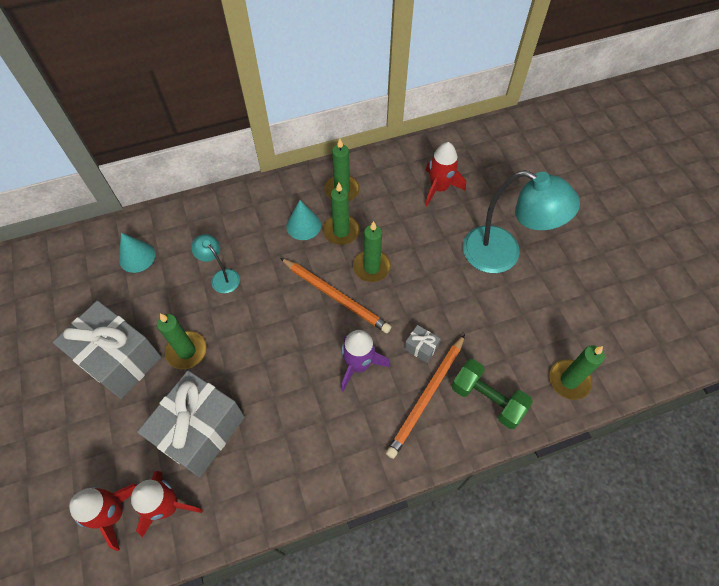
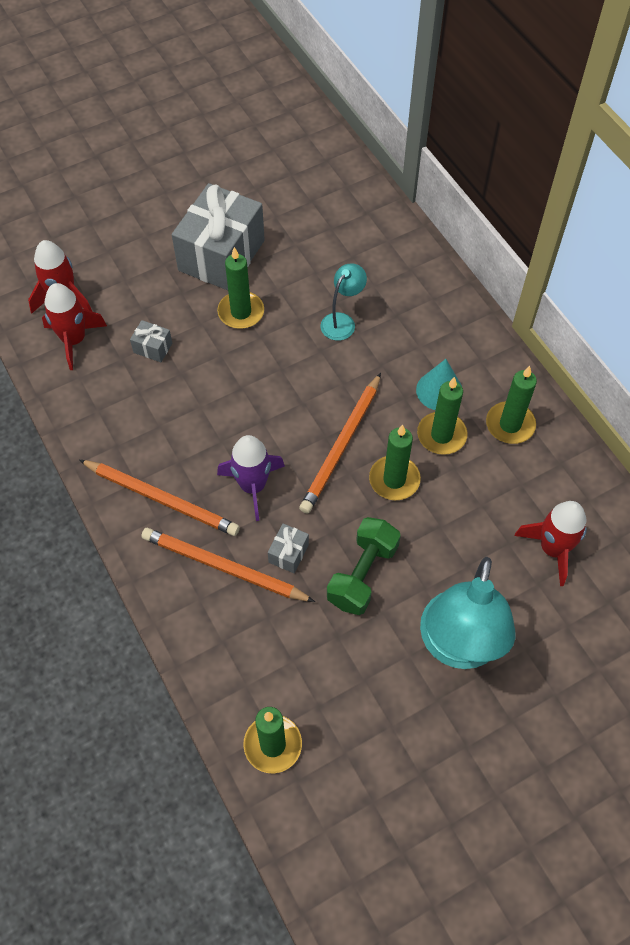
camera: 80 degrees right, 0 degrees up
turquoise cone [119,233,155,273] -> none
grey gift [137,371,245,477] -> grey gift [130,320,172,362], size x0.41
green dumbbell [452,359,533,429] -> green dumbbell moved to [327,517,401,615]
none -> orange pencil [79,460,240,536]

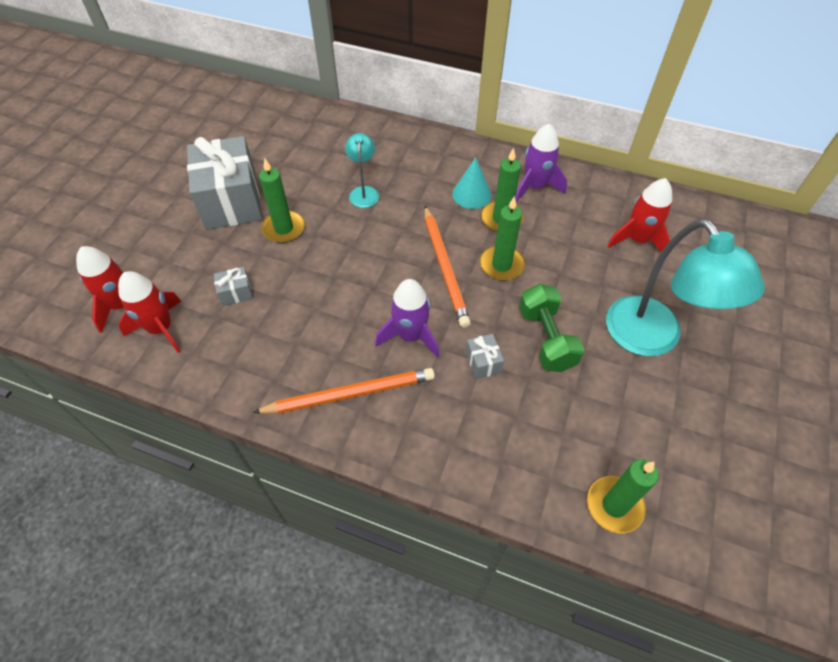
camera: 40 degrees left, 5 degrees down
orange pencil [141,528,315,602] -> none
green candle [486,366,537,444] -> purple rocket [515,124,567,202]

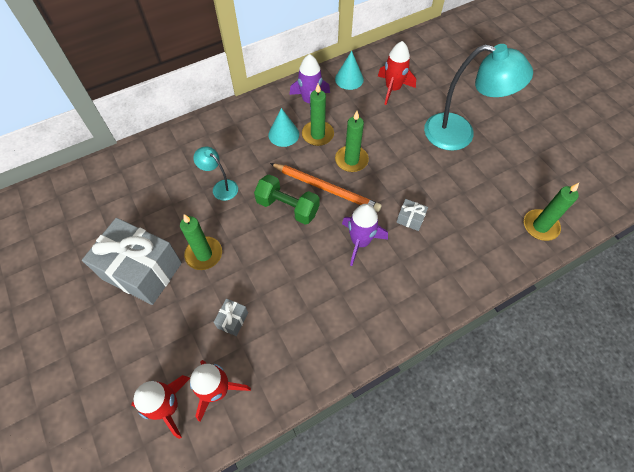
camera: 50 degrees left, 5 degrees up
orange pencil [253,368,435,414] -> none
green dumbbell [519,284,584,372] -> green dumbbell moved to [254,174,320,225]
none -> turquoise cone [335,51,364,90]

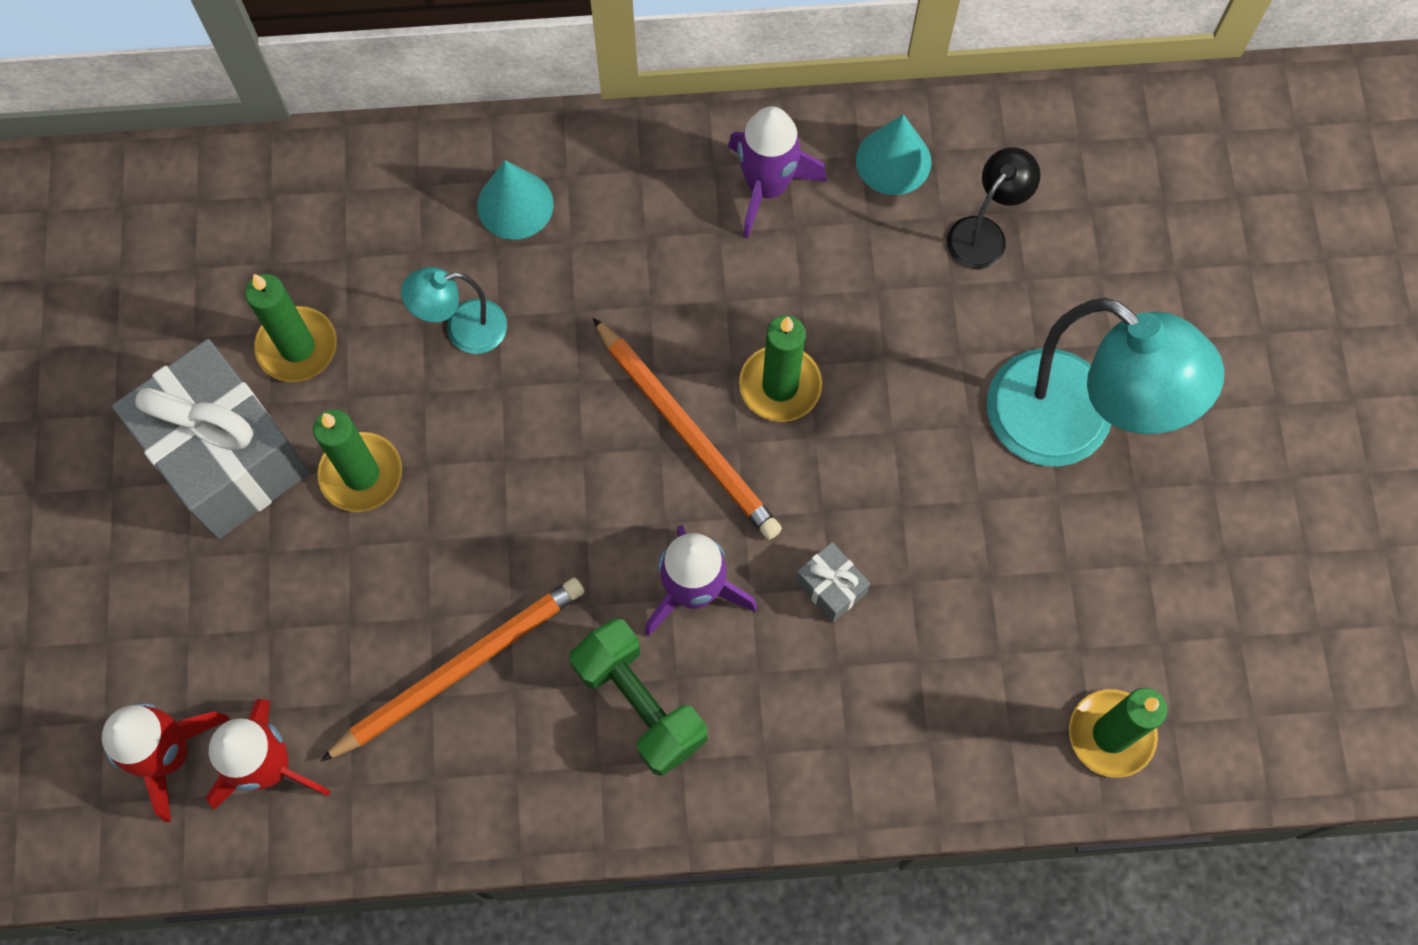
camera: 25 degrees right, 10 degrees up
turquoise lamp [193,147,238,201] -> turquoise lamp turned 75 degrees counterclockwise [401,267,507,354]
grey gift [213,299,248,336] -> none
green dumbbell [254,174,320,225] -> green dumbbell moved to [570,618,707,776]
turquoise cone [268,108,299,147] -> turquoise cone moved to [477,160,553,240]
green candle [302,84,334,146] -> green candle moved to [245,274,337,382]
red rocket [378,41,416,105] -> black lamp [947,147,1040,269]
none -> orange pencil [320,578,585,762]

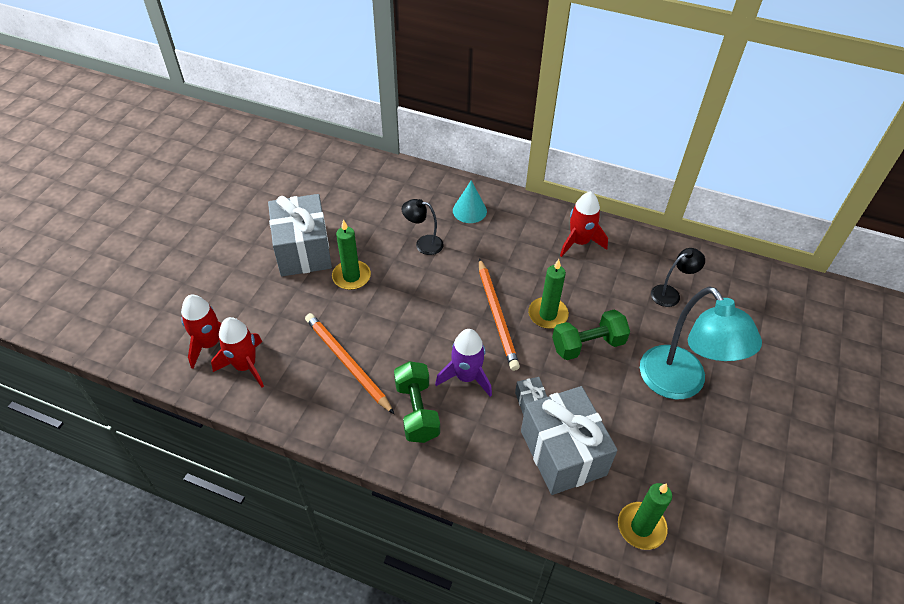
camera: 25 degrees right, 20 degrees down
green candle [245,274,337,382] -> none
orange pencil [320,578,585,762] -> orange pencil turned 120 degrees counterclockwise [305,313,394,414]
turquoise lamp [401,267,507,354] -> black lamp [402,199,444,255]
purple rocket [728,106,827,238] -> red rocket [560,191,608,257]
turquoise cone [856,114,931,195] -> none
none -> grey gift [521,386,617,495]
none -> green dumbbell [552,309,630,360]

